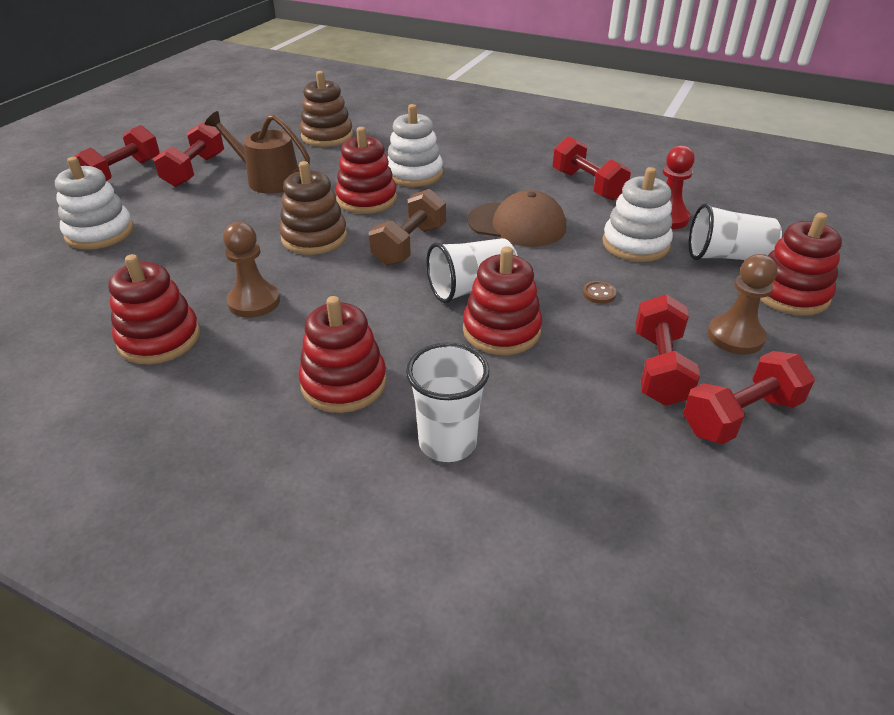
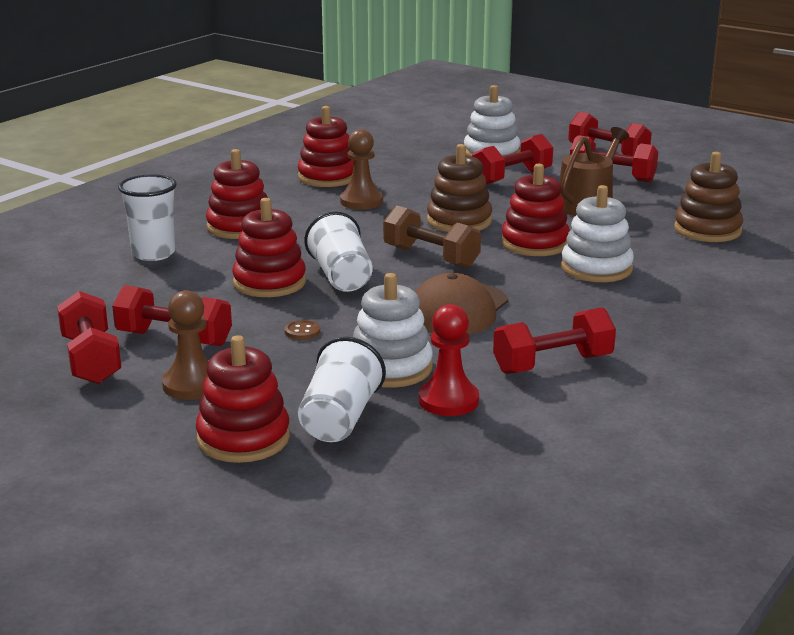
camera: 100 degrees right, 15 degrees down
none -> red dumbbell [472,134,553,185]

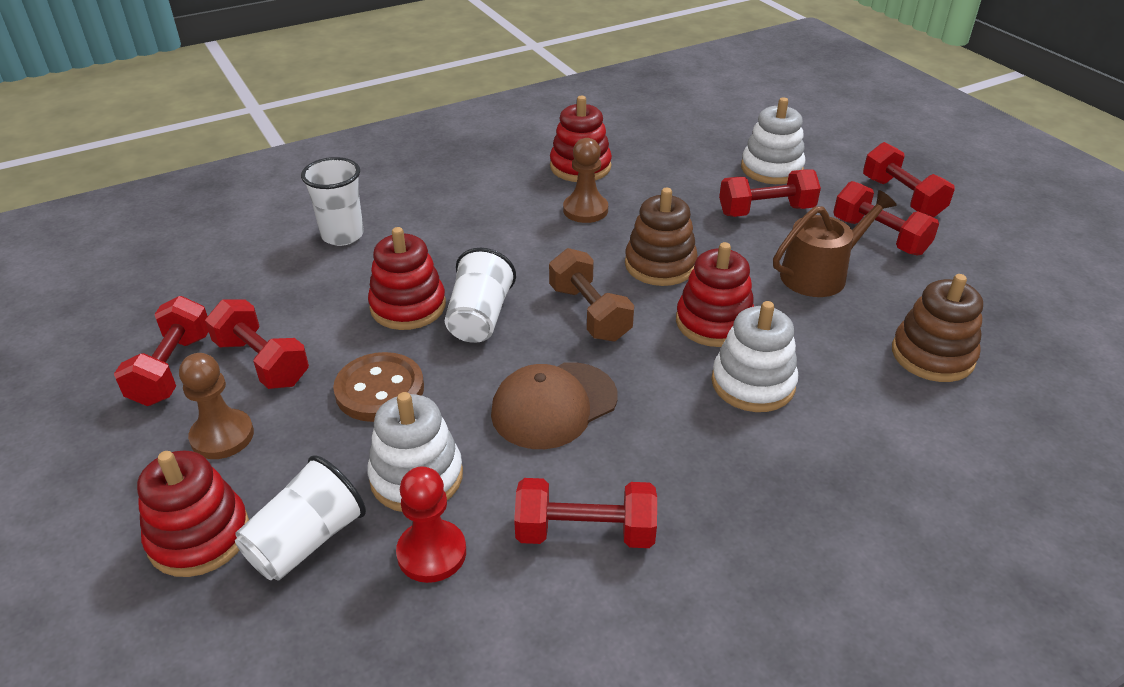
camera: 25 degrees right, 15 degrees up
red stacking toy [206,149,268,239] -> none
brown button [285,320,320,340] -> brown button [333,352,424,422], size x2.33

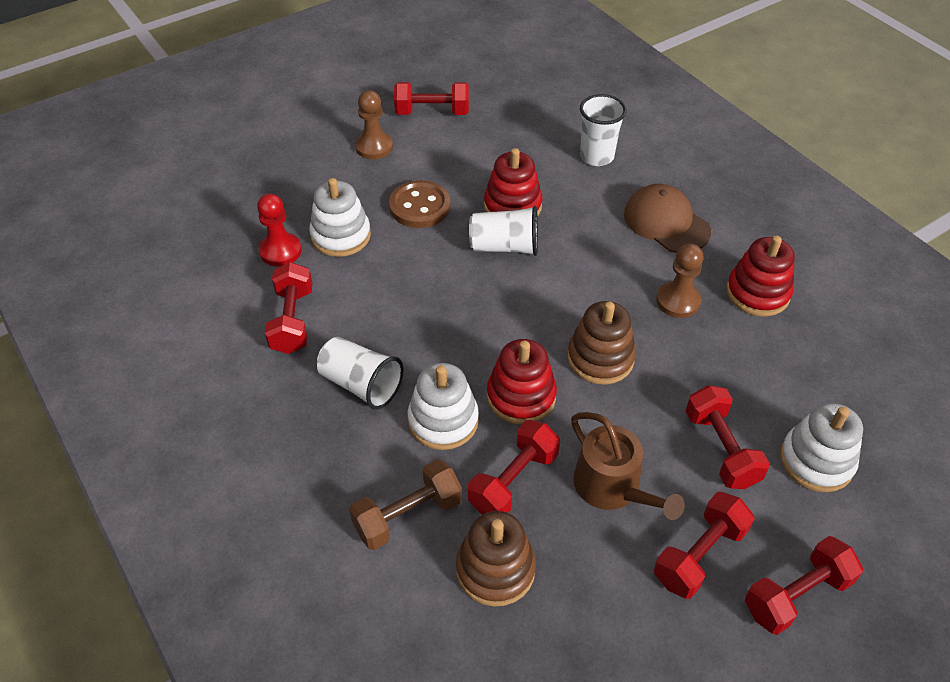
camera: 85 degrees right, 10 degrees up
red stacking toy [137,451,249,577] -> none
red dumbbell [205,299,309,389] -> red dumbbell moved to [468,420,560,515]
white cup [235,455,366,581] -> white cup moved to [317,337,404,410]
brown cap [491,362,617,449] -> brown cap moved to [624,184,711,253]
brown dumbbell [549,248,634,342] -> brown dumbbell moved to [349,459,462,550]

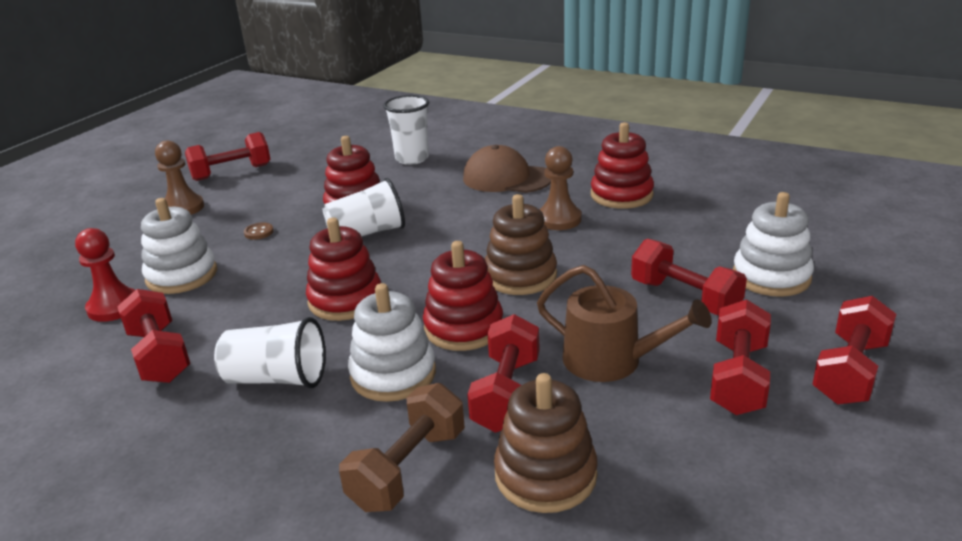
camera: 25 degrees left, 20 degrees down
brown button [389,180,450,228] -> brown button [244,222,274,240], size x0.43
none -> red stacking toy [306,218,381,321]

